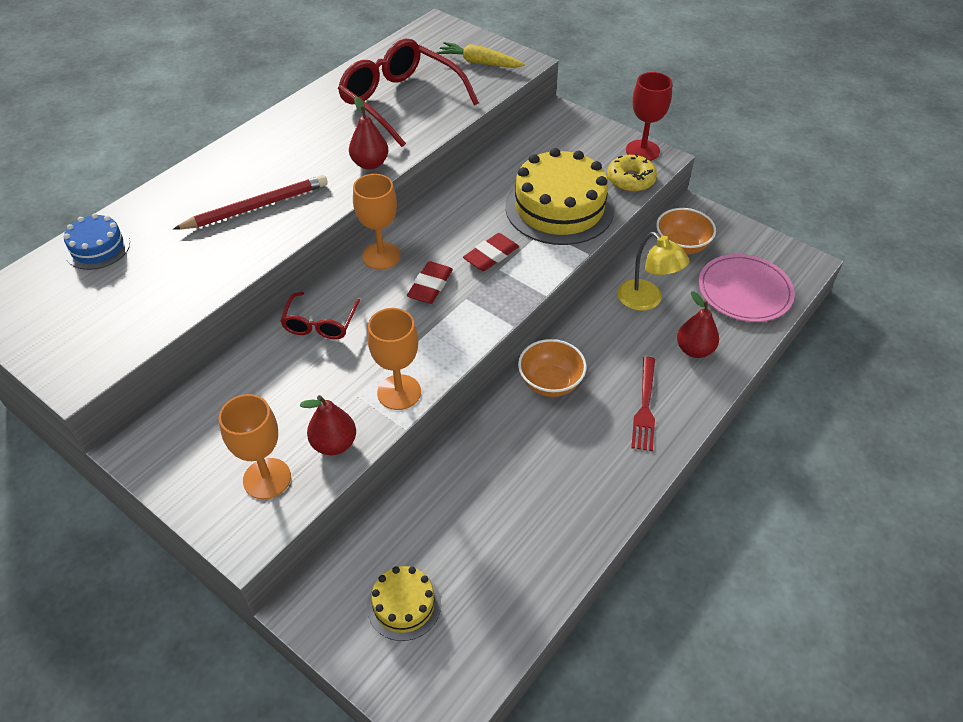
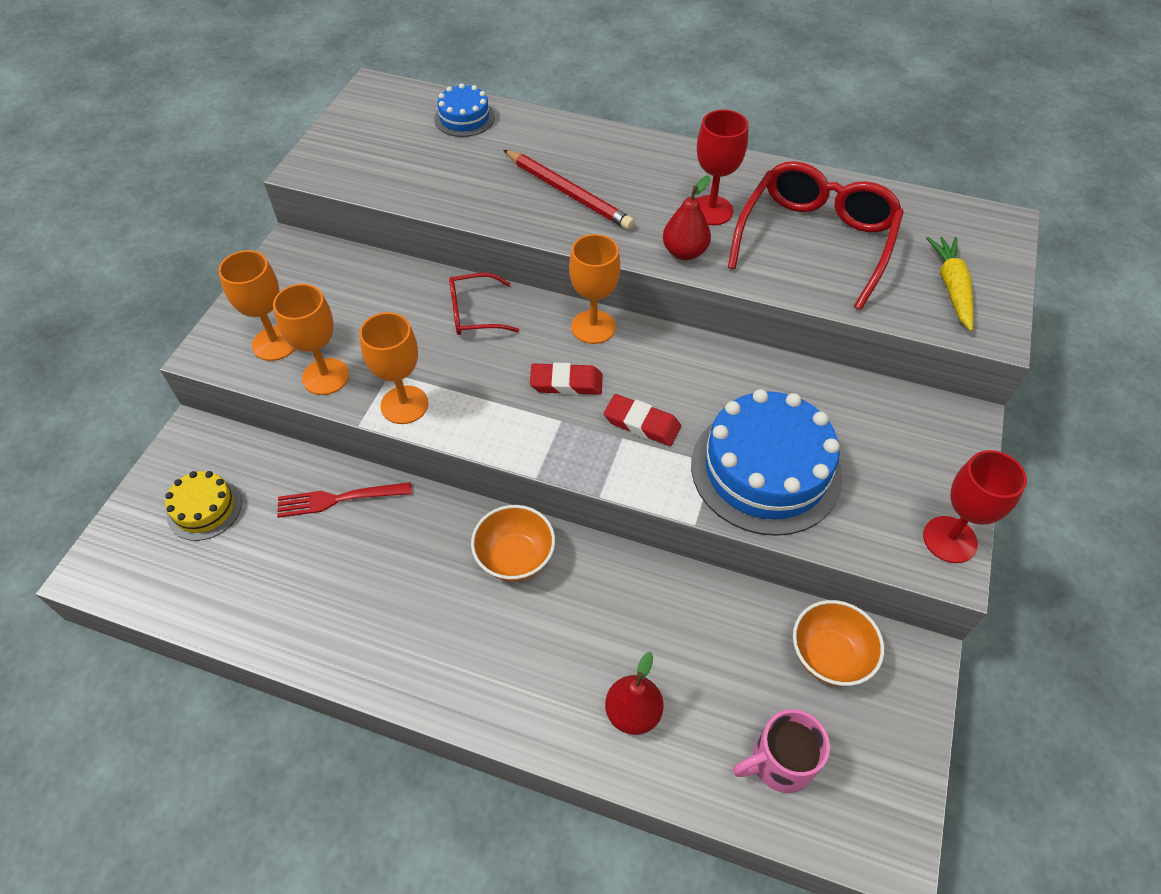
camera: 70 degrees right, 5 degrees up
red pear [300,395,356,455] -> orange goblet [273,284,349,395]
yellow cake [505,148,614,245] -> blue cake [691,389,842,536]
yellow donut [607,154,657,192] -> none
yellow lamp [617,232,690,311] -> none
red fork [631,357,655,451] -> red fork moved to [277,482,412,518]
pink plate [698,254,795,322] -> pink mug [733,709,830,793]
none -> red goblet [696,110,749,225]

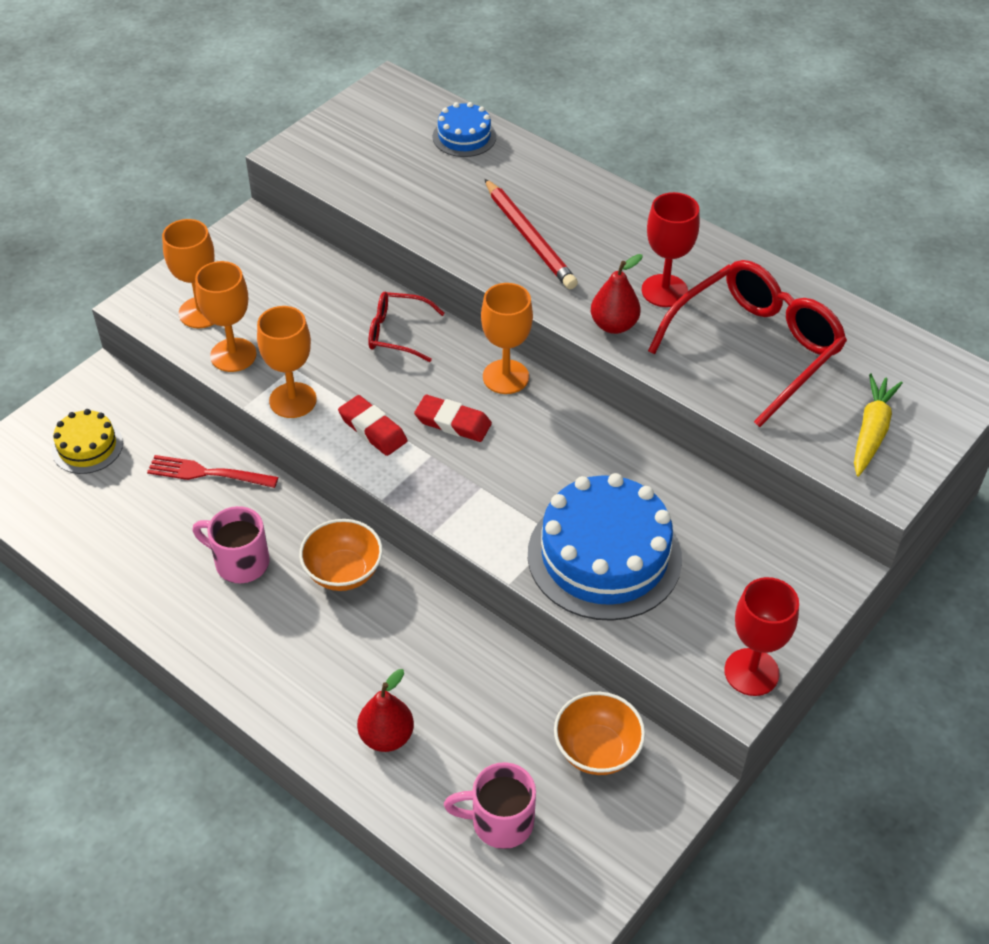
camera: 20 degrees right, 5 degrees down
red eraser [604,394,681,446] -> red eraser moved to [338,395,408,456]
none -> pink mug [193,506,270,583]

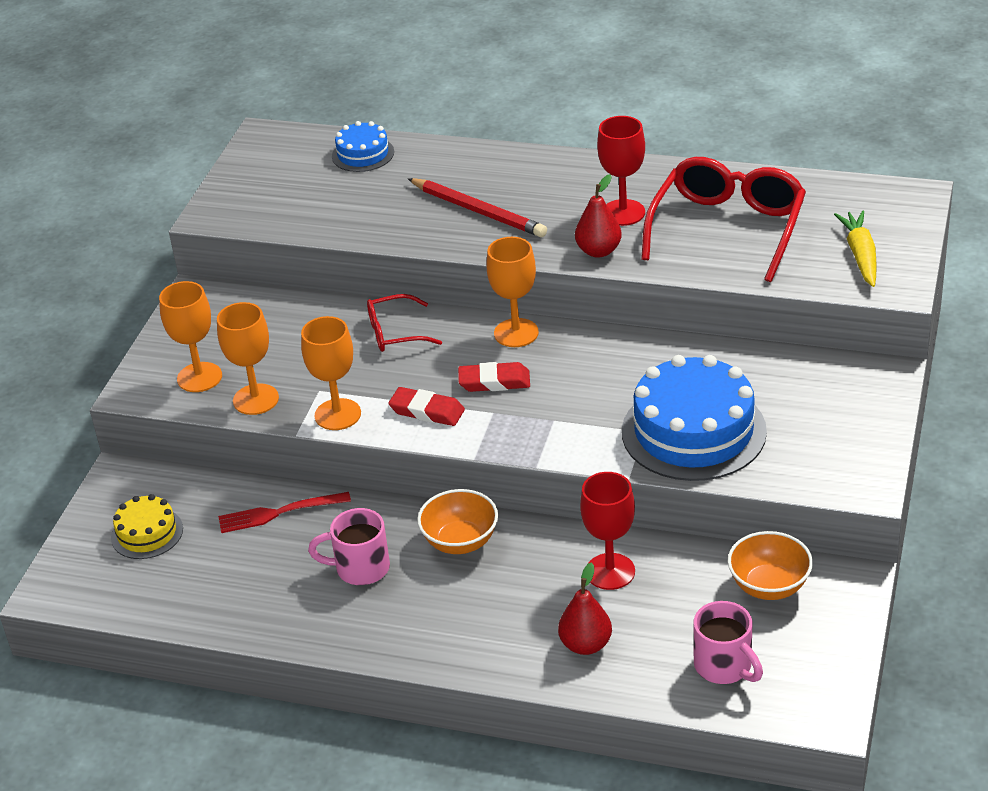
camera: 20 degrees left, 10 degrees down
pink mug [444,762,536,849] -> pink mug turned 105 degrees counterclockwise [693,601,763,684]
red goblet [724,577,799,696] -> red goblet moved to [580,472,635,590]

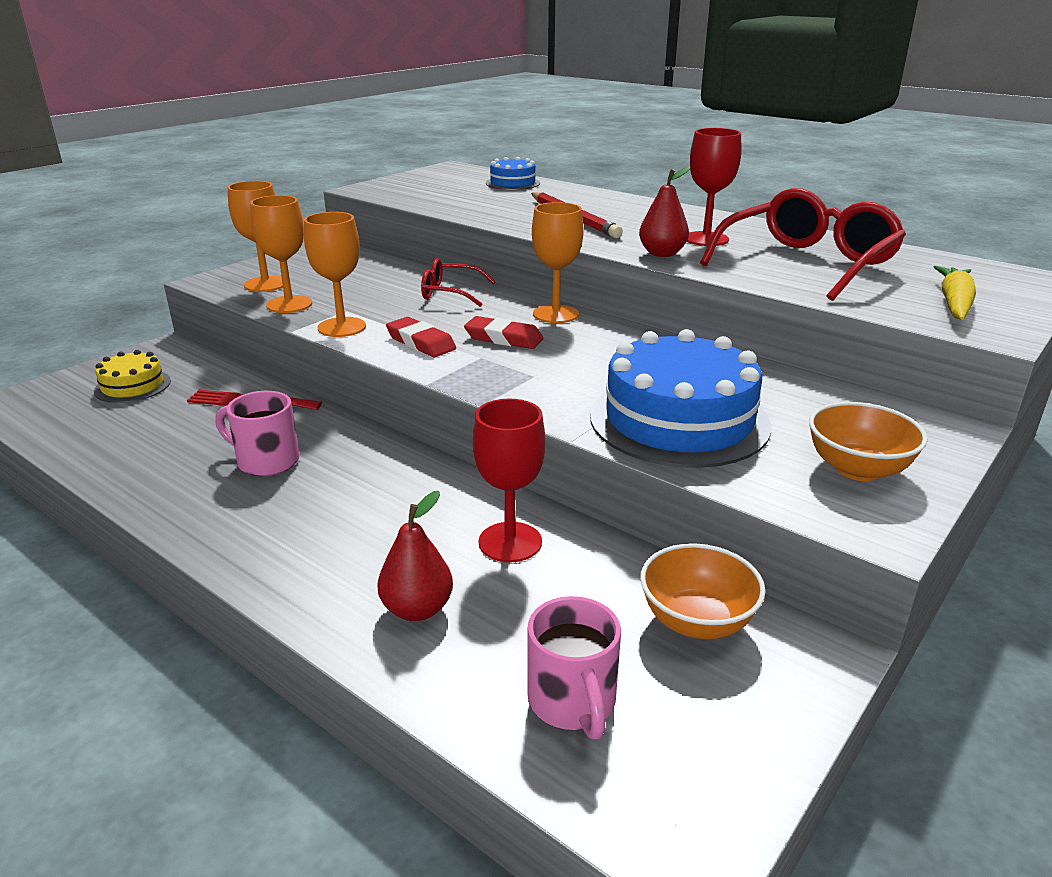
camera: 20 degrees right, 10 degrees down
orange bowl [417,489,498,554] -> orange bowl moved to [809,402,928,481]

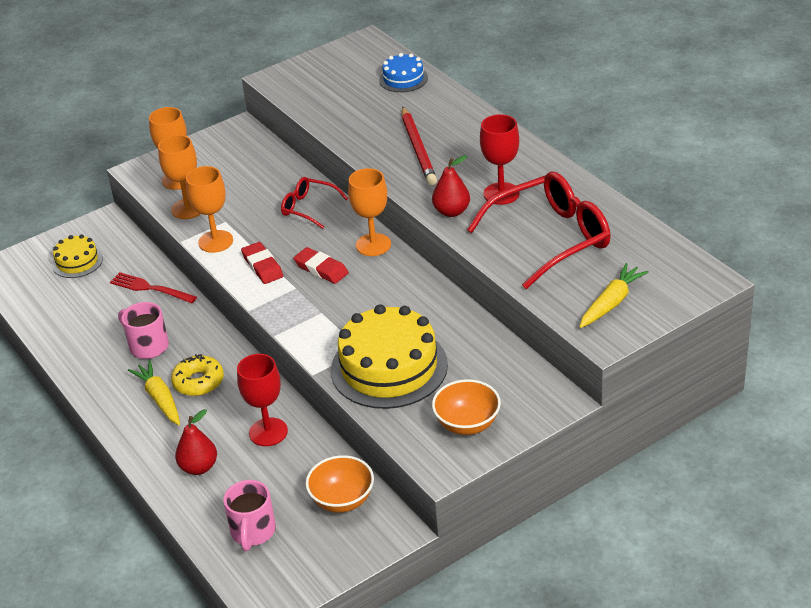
camera: 20 degrees right, 10 degrees up
blue cake [590,329,771,468] -> yellow cake [331,304,448,409]
none -> yellow carrot [128,360,180,425]
none -> yellow donut [171,354,224,396]

